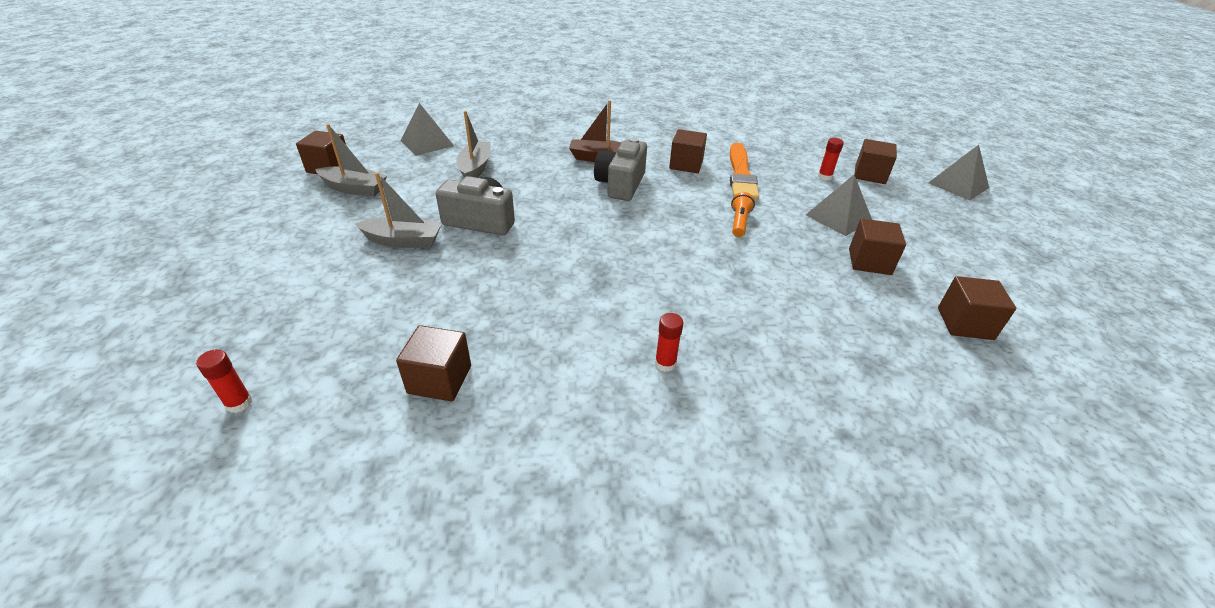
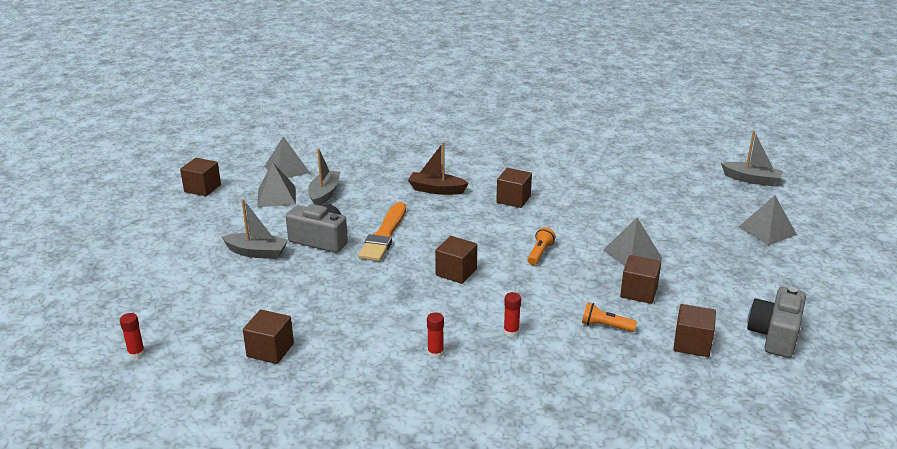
camera: 10 degrees right, 10 degrees down
grey boat [315,124,387,197] -> grey boat moved to [721,131,783,186]
grey camera [594,138,647,201] -> grey camera moved to [747,287,806,358]
orange brush [730,143,759,200] -> orange brush moved to [358,202,406,261]
red glue stick [818,138,844,180] -> red glue stick moved to [504,292,521,337]
brown cube [855,139,897,184] -> brown cube moved to [435,236,477,284]
none -> grey pyramid [257,163,296,207]
none -> orange flashlight [582,302,637,332]

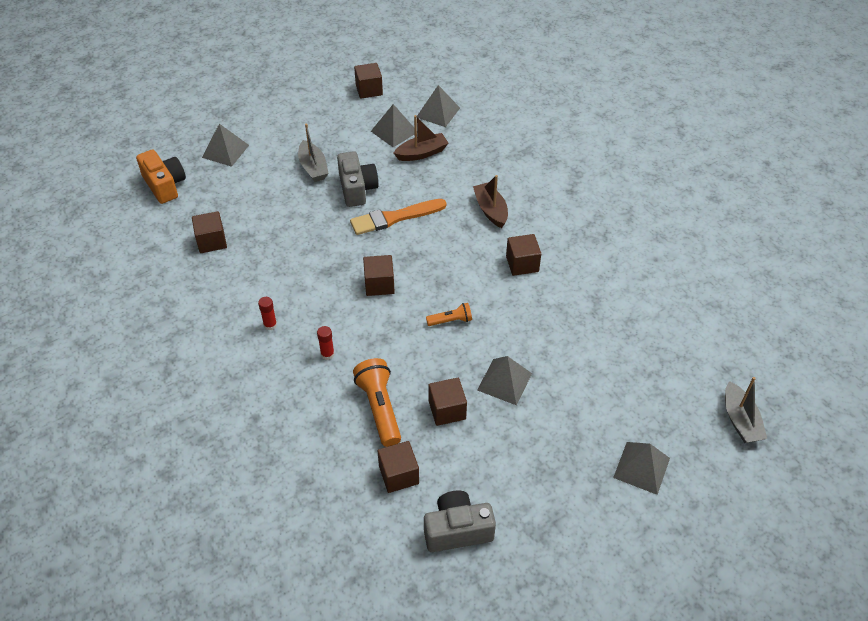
camera: 55 degrees right, 20 degrees up
red glue stick [120,313,145,359] -> orange camera [136,149,186,204]
grey boat [308,148,341,206] -> brown boat [394,115,448,161]
orange flashlight [582,302,637,332] -> orange flashlight [353,358,401,447], size x1.80
none -> grey pyramid [202,124,249,167]

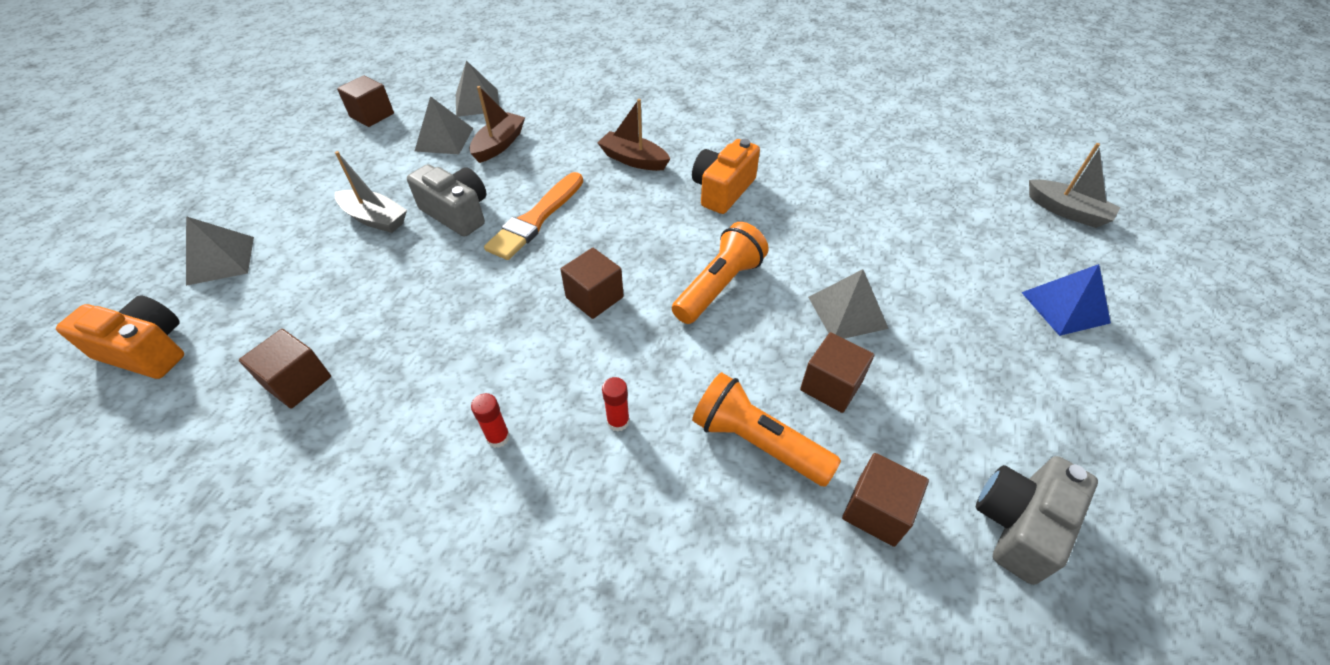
camera: 40 degrees left, 0 degrees up
orange flashlight [426,303,472,326] -> orange flashlight [672,222,769,324], size x1.80
brown cube [506,234,541,276] -> orange camera [692,139,760,214]
grey pyramid [613,442,670,495] -> blue pyramid [1021,264,1111,336]

